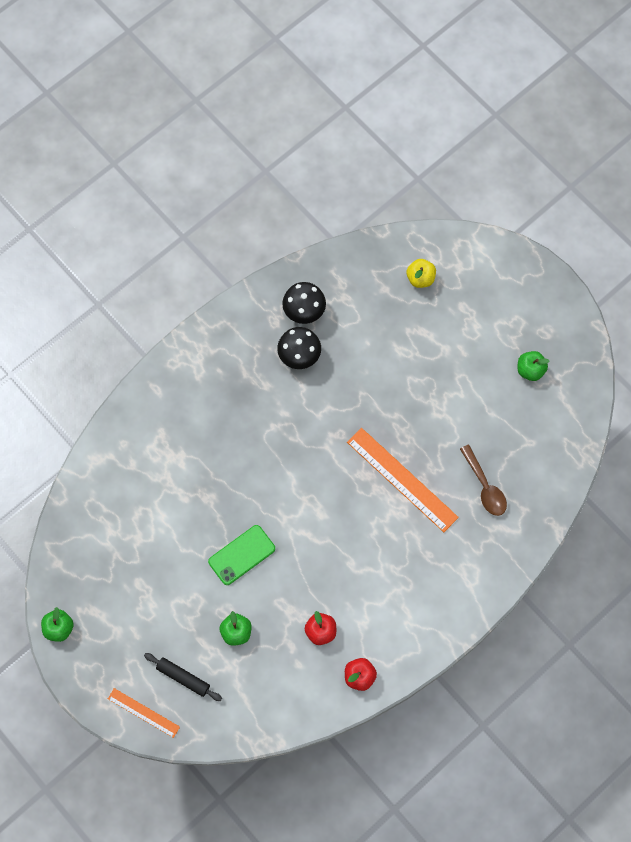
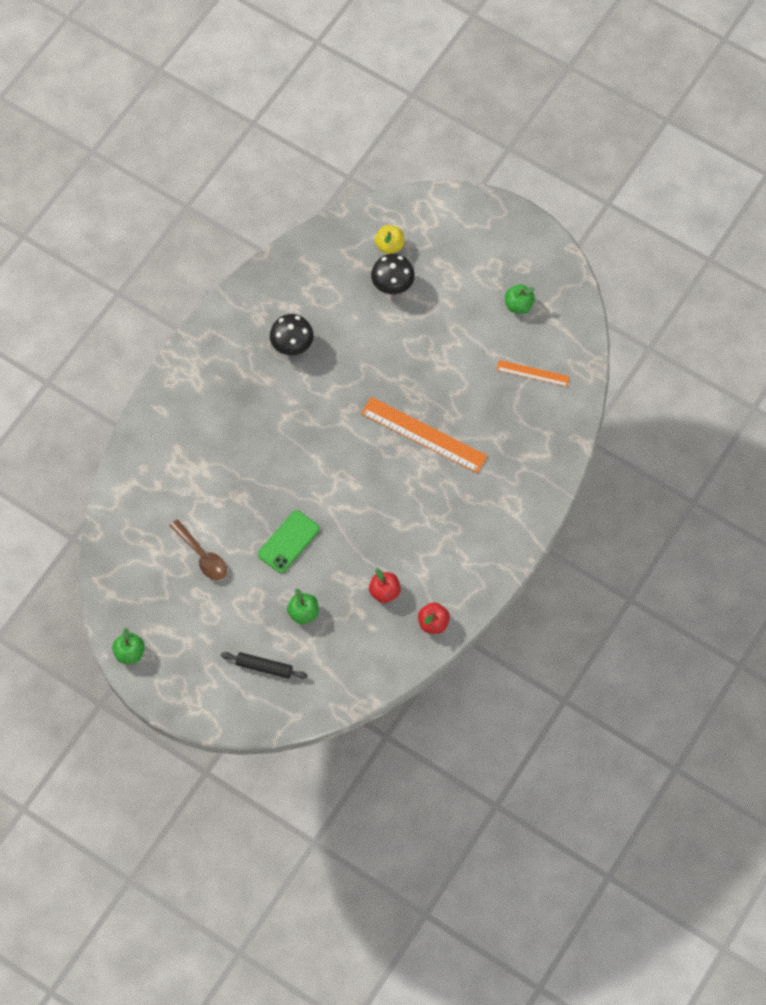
camera: 15 degrees left, 5 degrees down
orange ruler [108,688,180,738] -> orange ruler moved to [497,360,570,387]
black mushroom [282,282,326,324] -> black mushroom moved to [371,254,415,294]
brown spoon [460,445,507,516] -> brown spoon moved to [169,519,227,580]

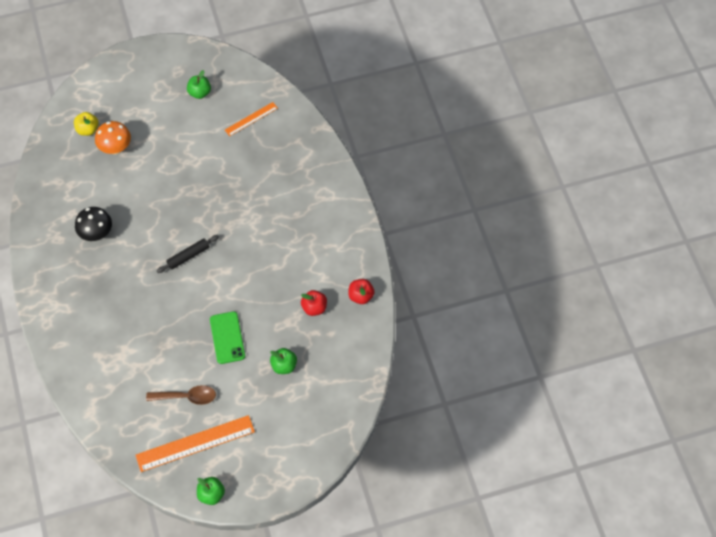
camera: 50 degrees left, 5 degrees down
black rolling pin [221,652,308,679] -> black rolling pin moved to [157,235,219,273]
orange ruler [361,397,487,473] -> orange ruler moved to [136,415,255,472]
black mushroom [371,254,415,294] -> orange mushroom [95,121,131,154]

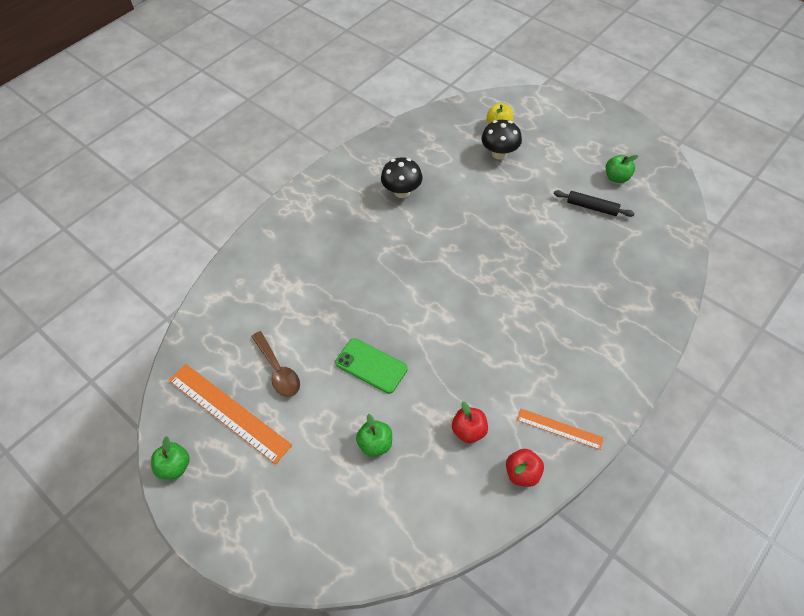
camera: 60 degrees right, 5 degrees down
orange mushroom [95,121,131,154] -> black mushroom [481,120,522,160]
black rolling pin [157,235,219,273] -> black rolling pin moved to [554,190,635,217]
green phone [210,312,245,364] -> green phone turned 75 degrees clockwise [335,338,408,394]
orange ruler [225,102,278,136] -> orange ruler moved to [517,409,604,450]

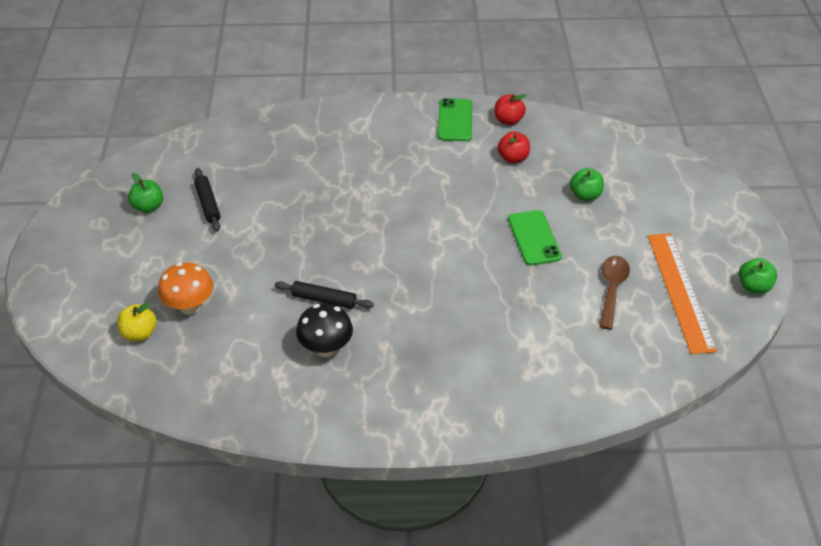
camera: 135 degrees left, 10 degrees down
black mushroom [481,120,522,160] -> orange mushroom [158,262,213,315]
orange ruler [517,409,604,450] -> green phone [438,98,472,141]
none -> black rolling pin [275,281,374,309]

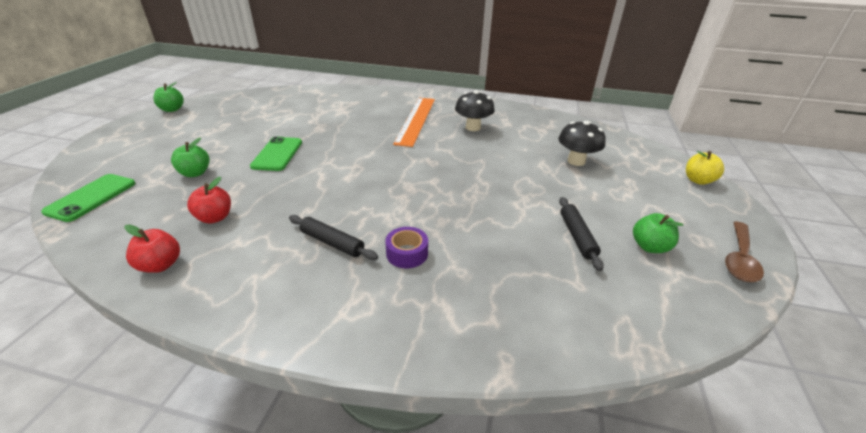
camera: 165 degrees left, 10 degrees down
yellow apple [117,302,156,341] -> yellow apple moved to [686,151,724,185]
orange mushroom [158,262,213,315] -> black mushroom [558,121,606,166]
black rolling pin [275,281,374,309] -> black rolling pin moved to [289,215,378,260]
green phone [438,98,472,141] -> green phone moved to [41,174,135,222]
brown spoon [599,256,630,330] -> brown spoon moved to [725,221,764,282]
orange ruler [648,233,717,354] -> orange ruler moved to [393,98,435,147]
none -> purple tape [385,227,428,268]

